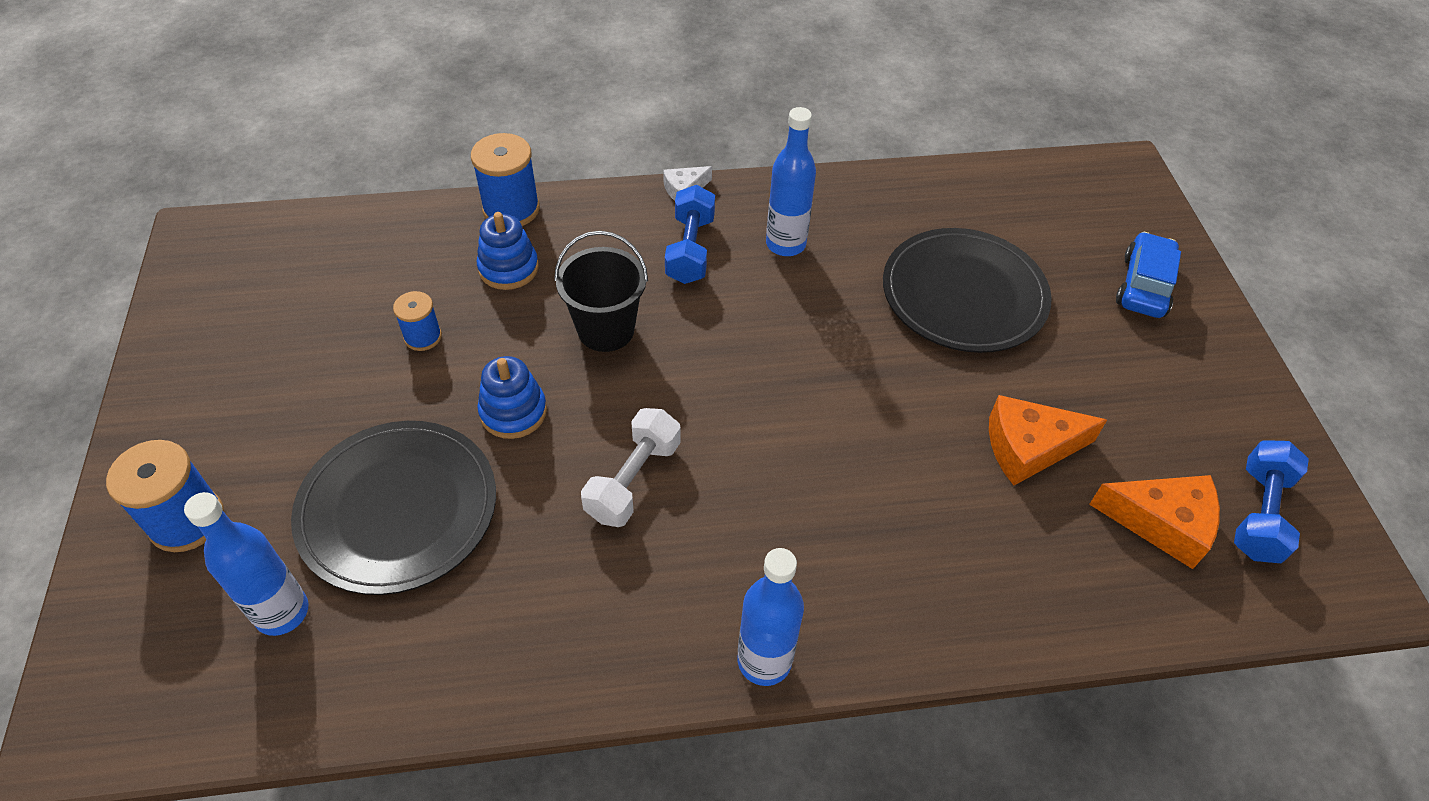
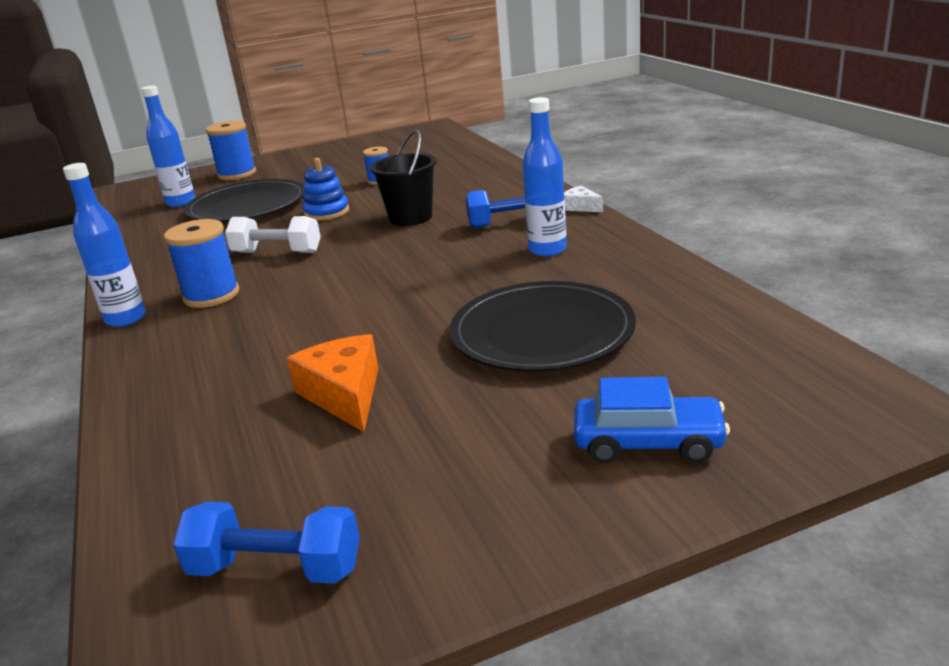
camera: 80 degrees right, 25 degrees down
blue spool [471,133,540,226] -> blue spool moved to [164,219,240,308]
blue stacking toy [477,212,539,290] -> none
orange cheese [1089,475,1220,569] -> none

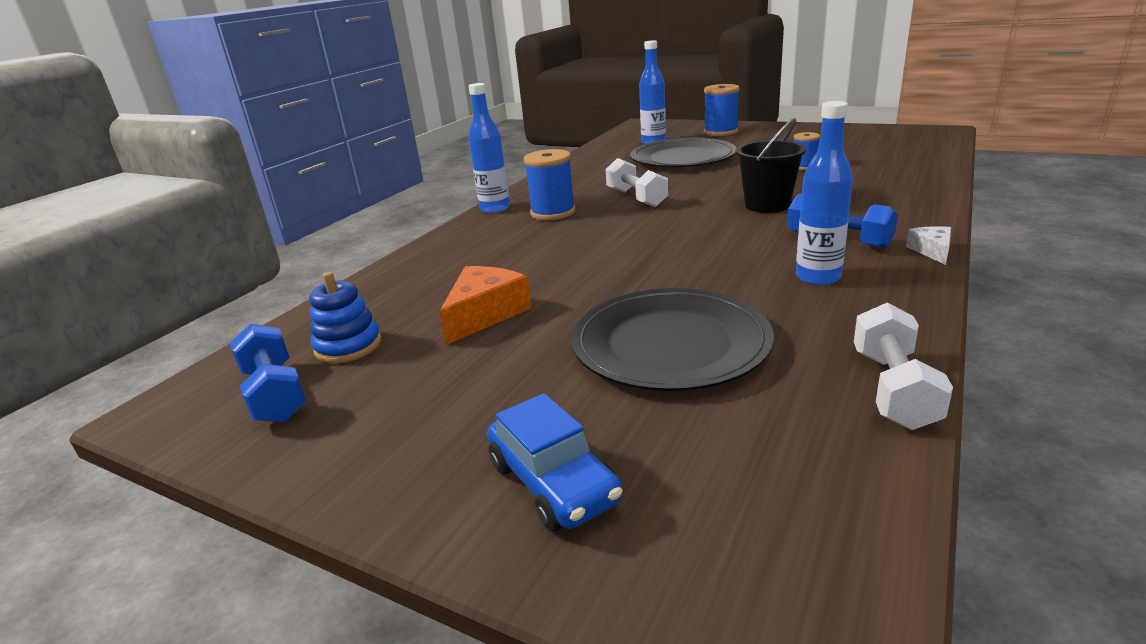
camera: 50 degrees right, 0 degrees up
blue stacking toy [302,158,349,221] -> blue stacking toy moved to [309,272,382,363]
none -> white dumbbell [854,303,953,430]

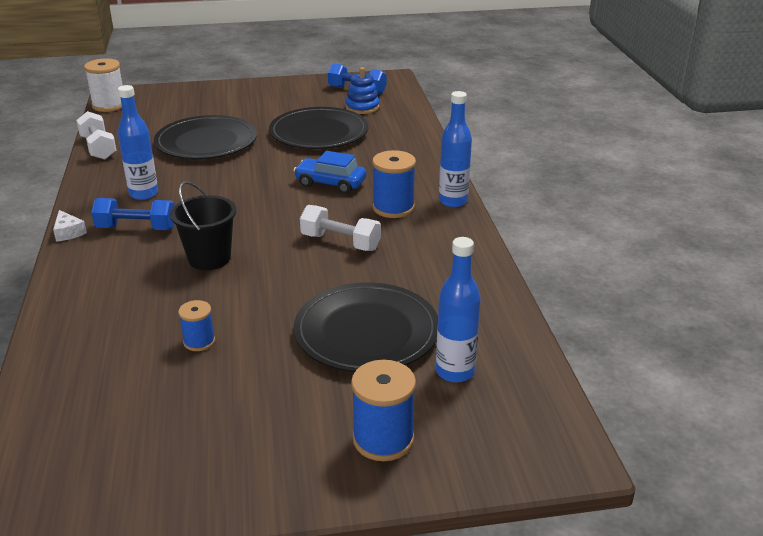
camera: 140 degrees right, 5 degrees up
orange cheese [439,266,532,345] -> black plate [269,107,369,149]
blue car [487,393,622,532] -> blue car moved to [293,151,366,194]
none -> white spool [84,58,123,112]

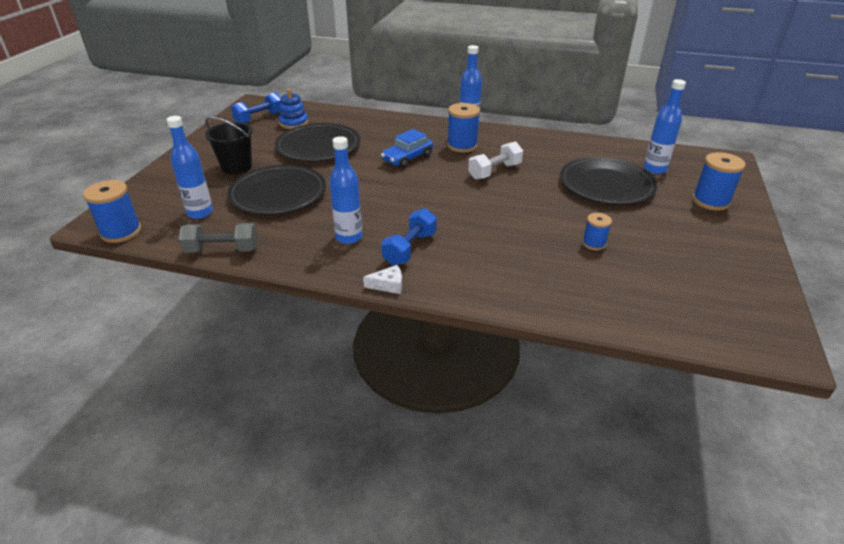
camera: 65 degrees left, 5 degrees up
white dumbbell [76,111,117,160] -> grey dumbbell [179,223,258,253]
white spool [84,58,123,112] -> blue spool [83,180,141,243]
black bucket [170,181,236,270] -> black bucket moved to [205,117,253,175]
none -> blue bottle [166,116,213,219]

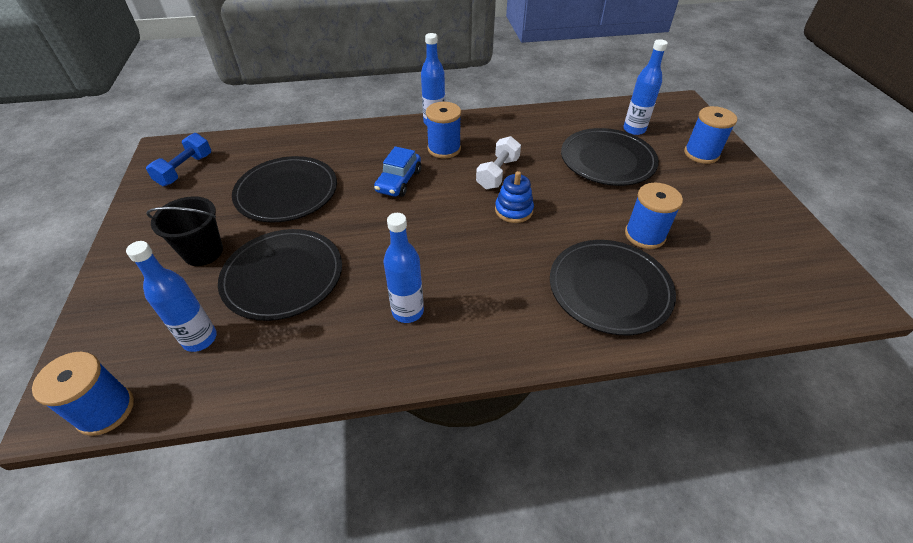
camera: 25 degrees left, 10 degrees up
grey dumbbell [179,223,258,253] -> none
blue stacking toy [279,89,308,129] -> blue stacking toy moved to [495,171,534,223]
white cheese [363,265,402,294] -> none
blue dumbbell [381,208,437,266] -> none
blue spool [582,213,612,250] -> blue spool [625,182,683,249], size x1.69
none -> black plate [550,240,676,335]

